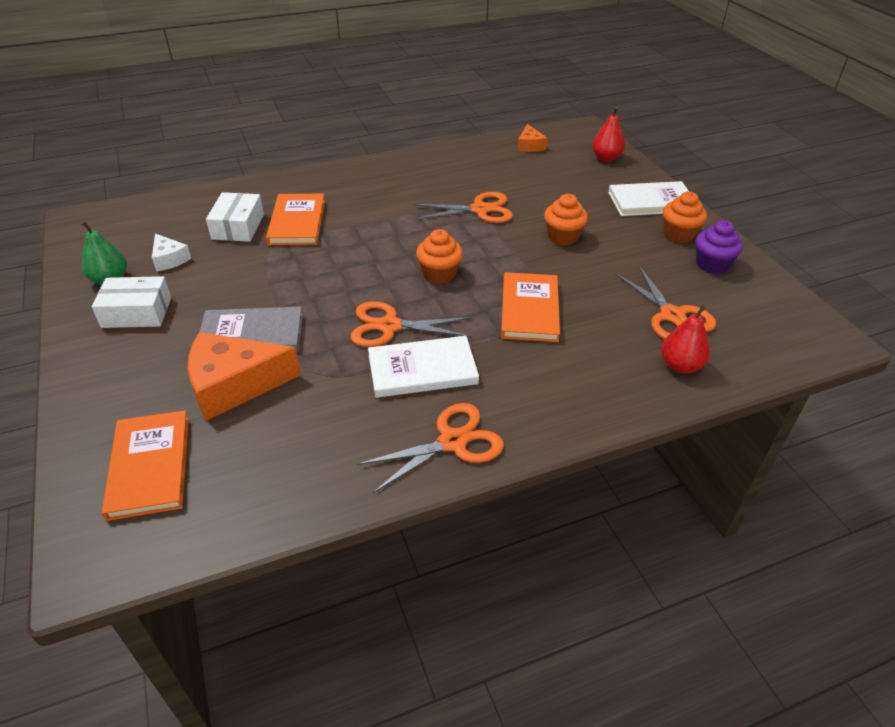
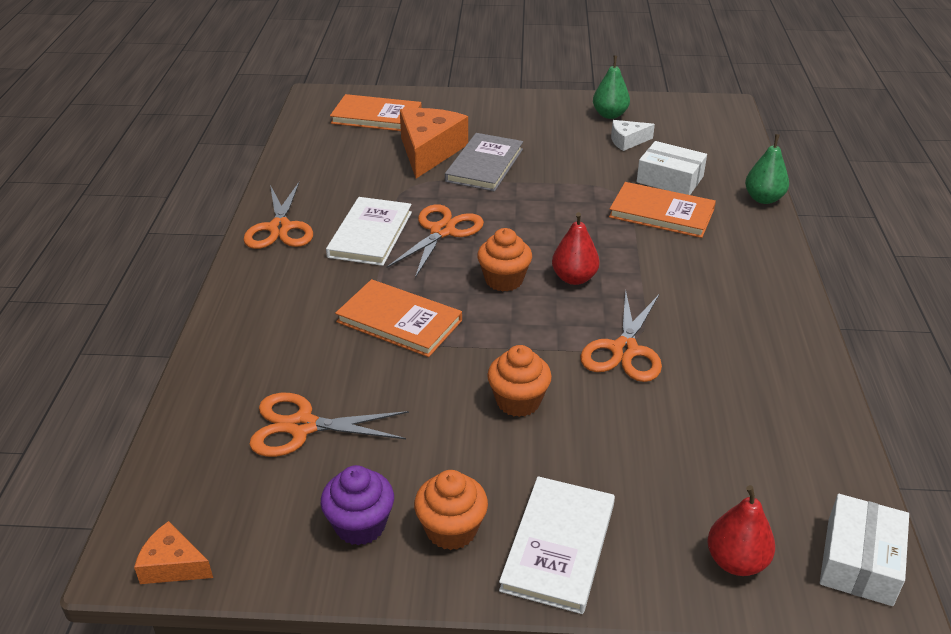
camera: 115 degrees right, 5 degrees down
white box [91,276,171,328] -> white box moved to [820,494,909,606]
orange cheese [517,124,547,152] -> orange cheese moved to [134,521,213,584]
red pear [661,304,710,374] -> red pear moved to [552,212,600,285]
none -> green pear [745,134,789,204]

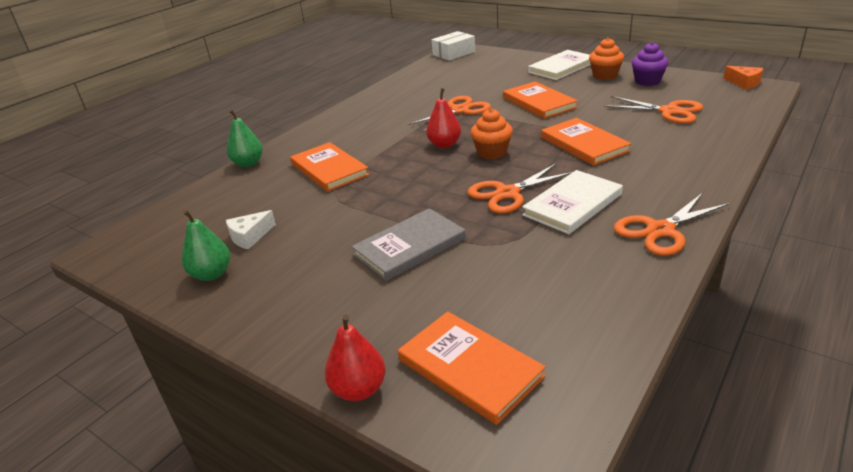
camera: 145 degrees left, 5 degrees down
orange scissors [244,182,313,249] -> orange scissors turned 150 degrees counterclockwise [614,193,730,256]
orange cheese [400,108,468,178] -> none
orange cupcake [487,345,552,417] -> orange book [503,81,578,119]
white cheese [611,120,655,151] -> white cheese turned 120 degrees clockwise [226,210,276,250]
white box [637,141,707,195] -> none
red pear [707,485,775,576] -> red pear moved to [324,314,386,401]

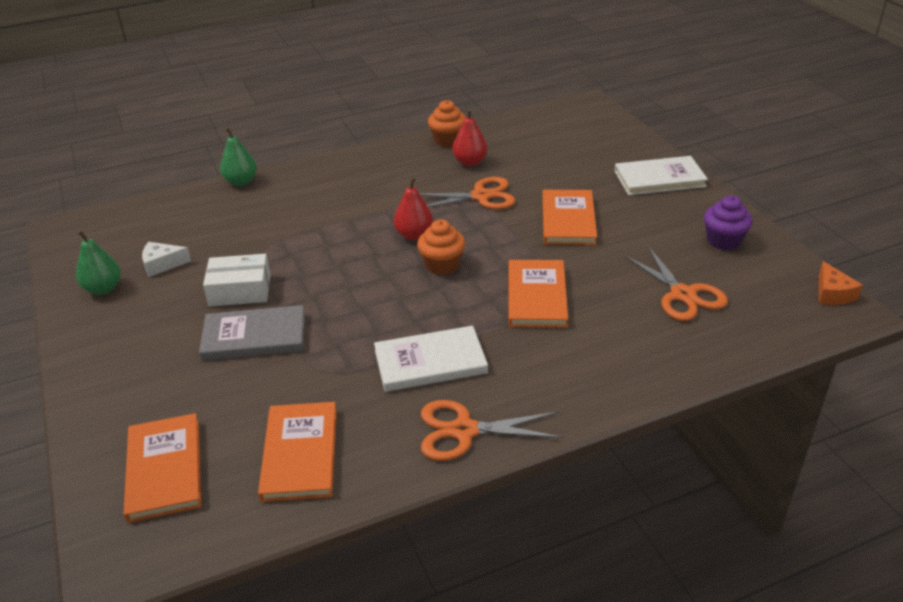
camera: 30 degrees right, 5 degrees up
orange book [290,142,369,192] -> orange book moved to [258,402,337,502]
red pear [324,314,386,401] -> red pear moved to [452,109,487,166]
white box [432,31,475,61] -> white box moved to [203,254,271,307]
orange scissors [467,163,573,214] -> none
orange cupcake [589,38,624,80] -> orange cupcake moved to [428,100,466,147]

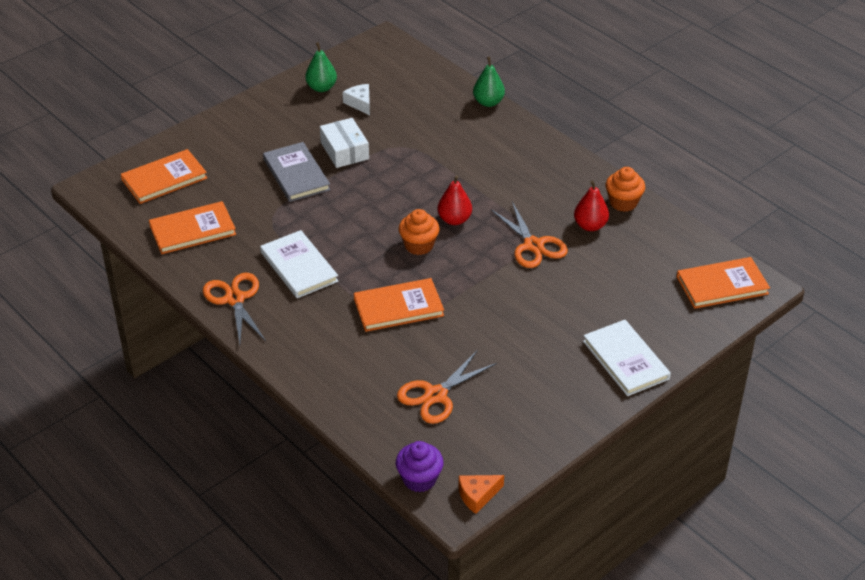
camera: 70 degrees right, 5 degrees up
orange book [542,190,597,245] -> orange book moved to [677,257,770,309]
purple cupcake [704,195,753,250] -> purple cupcake moved to [396,441,444,492]

